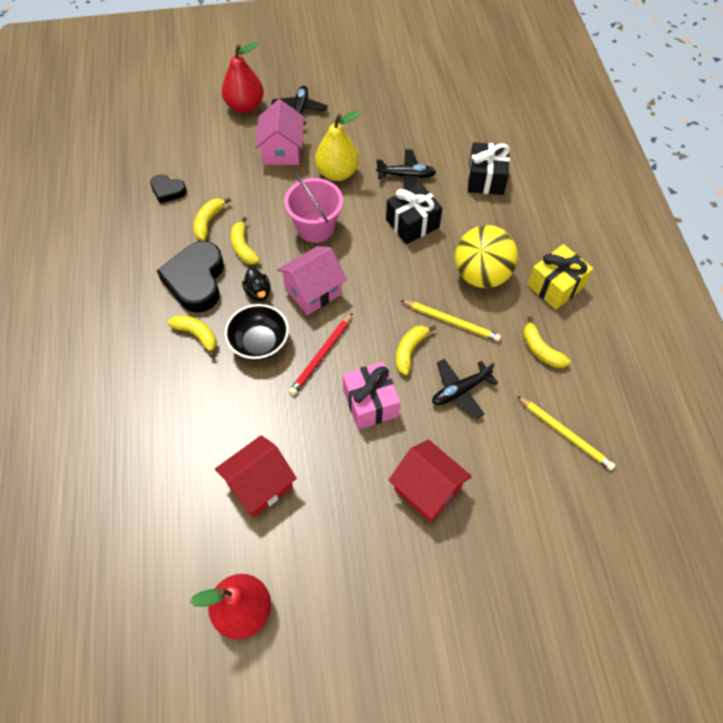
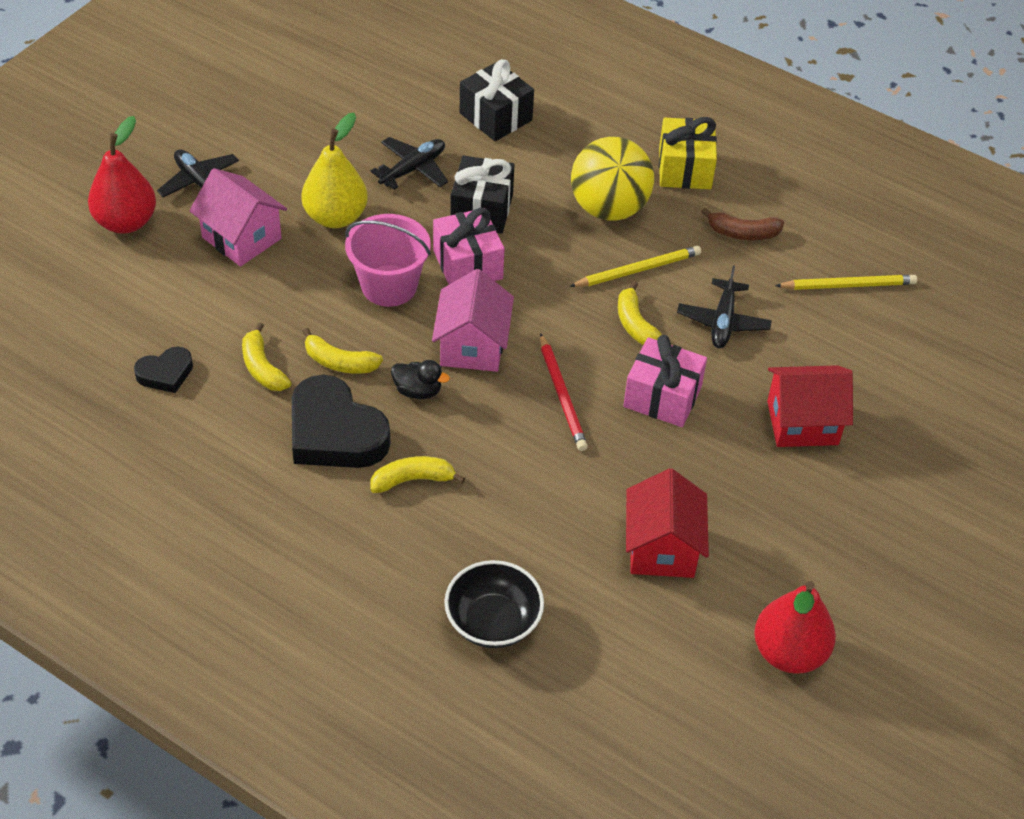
camera: 50 degrees left, 10 degrees down
black bowl [225,304,289,360] -> black bowl moved to [444,560,544,648]
yellow banana [523,316,571,368] -> brown banana [701,208,784,240]
none -> pink gift [433,208,504,284]

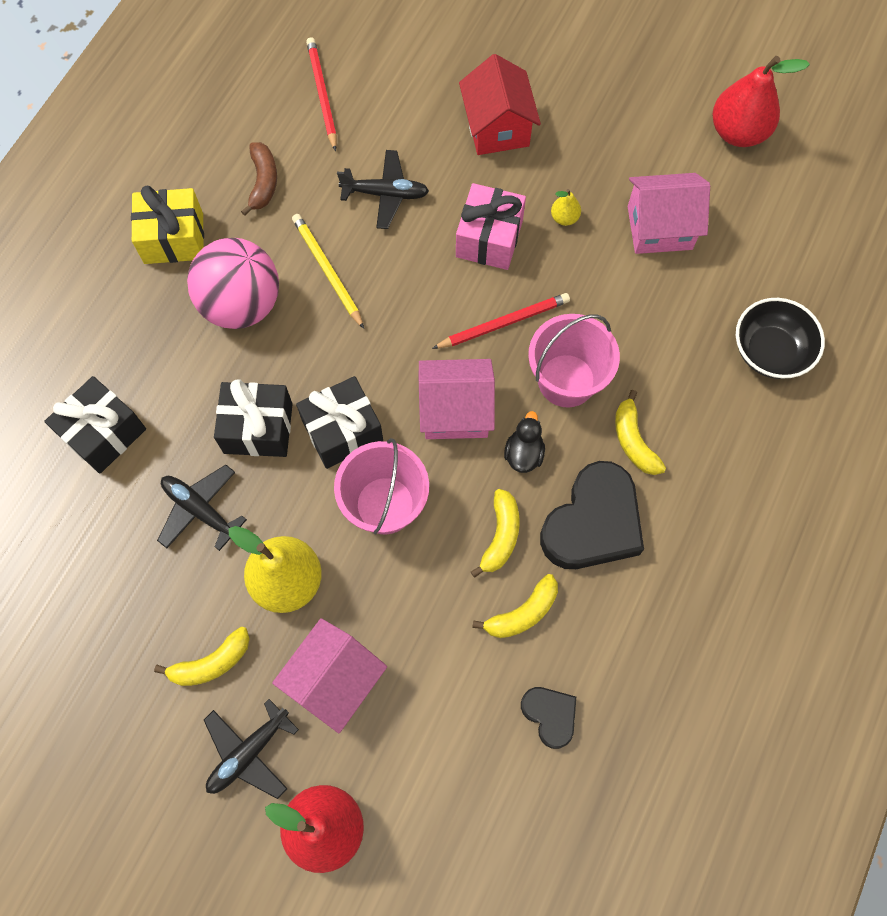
camera: 95 degrees left, 20 degrees up
pink gift [433,208,504,284] -> black gift [296,376,383,469]
yellow ball [571,137,654,221] -> pink ball [187,238,279,329]
yellow banana [618,281,662,345] -> yellow banana moved to [154,627,250,686]
red house [626,468,709,578] -> pink house [628,173,710,254]
yellow pencil [775,275,917,290] -> red pencil [306,37,337,151]
none -> pink bucket [528,314,620,407]
none -> yellow pear [551,189,581,226]

